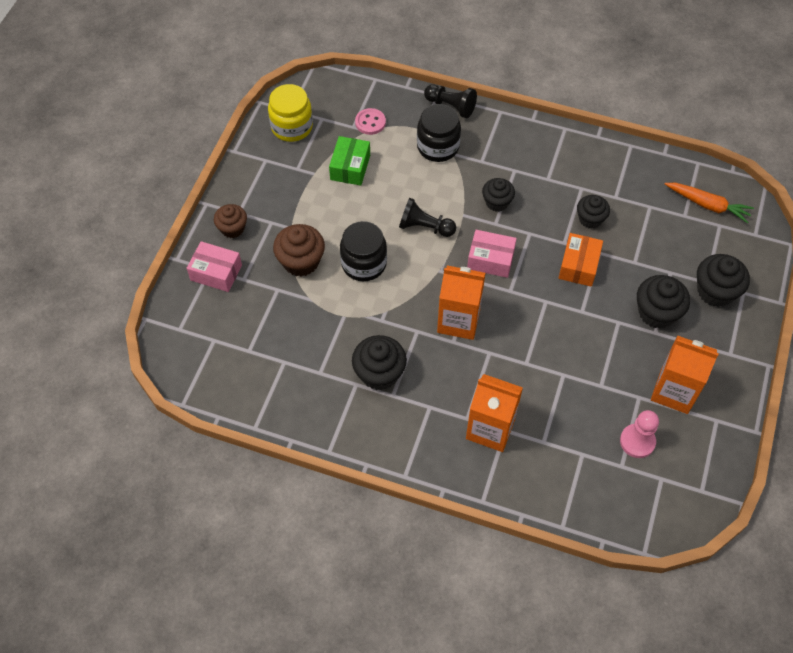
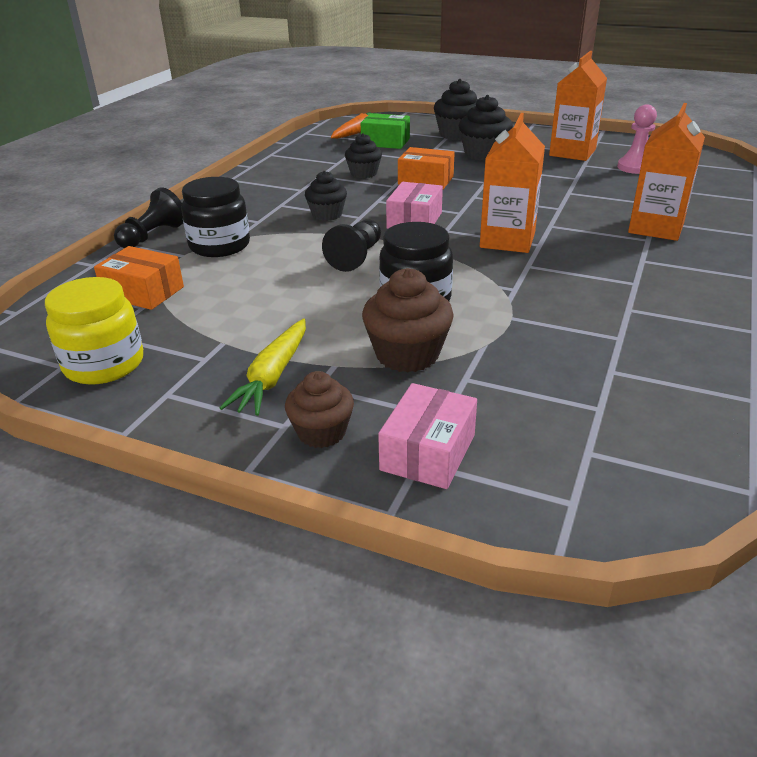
camera: 85 degrees left, 25 degrees down
green box [329,136,370,186] -> green box moved to [361,113,410,149]
black cupcake [352,335,407,390] -> none
pink button [355,108,386,135] -> orange box [94,246,184,310]
none -> yellow carrot [220,318,306,416]

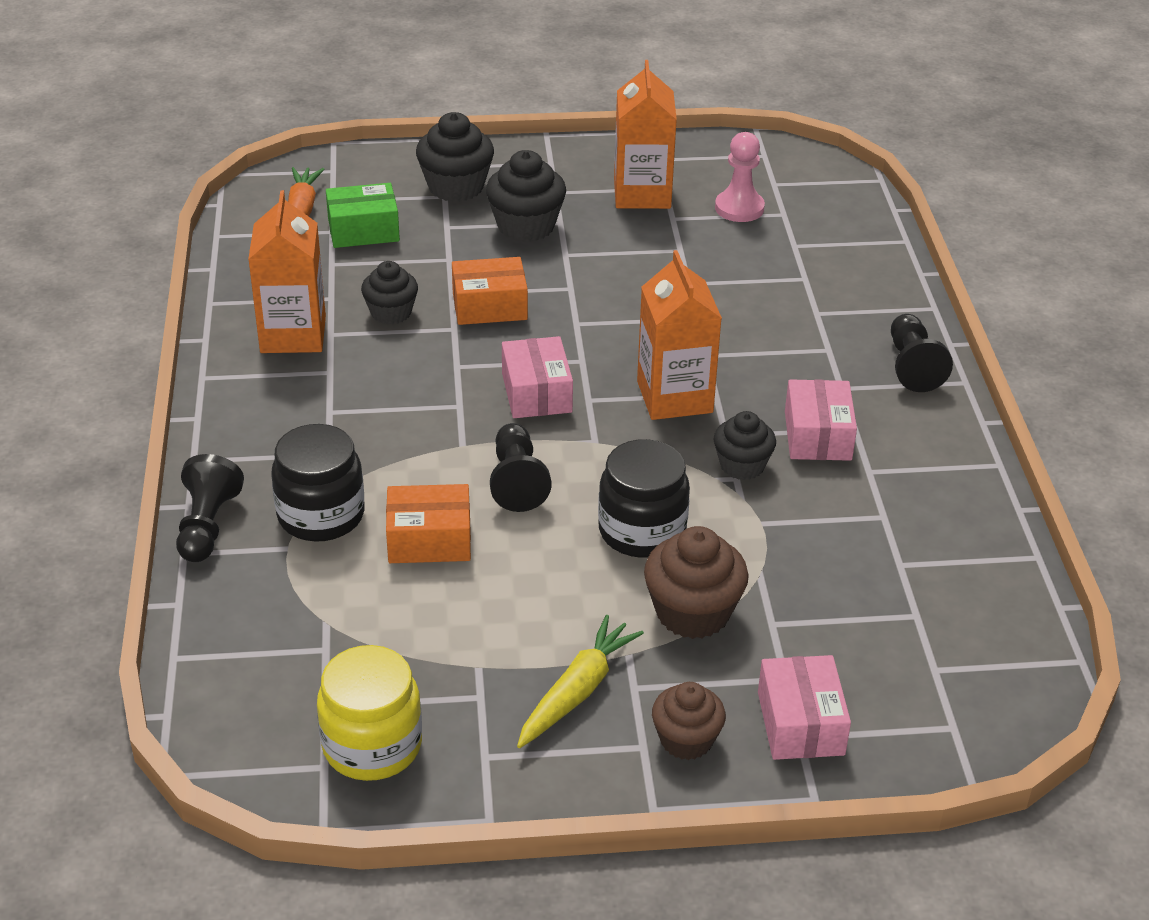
camera: 30 degrees left, 5 degrees up
orange box [94,246,184,310] -> orange box moved to [386,484,471,563]
yellow carrot [220,318,306,416] -> yellow carrot turned 135 degrees counterclockwise [517,615,644,748]
black cupcake [305,171,347,221] -> black cupcake moved to [714,411,776,480]
orange carton [628,103,705,241] -> orange carton moved to [248,190,326,353]
none -> pink box [785,379,857,461]
none -> black pawn [891,314,953,392]

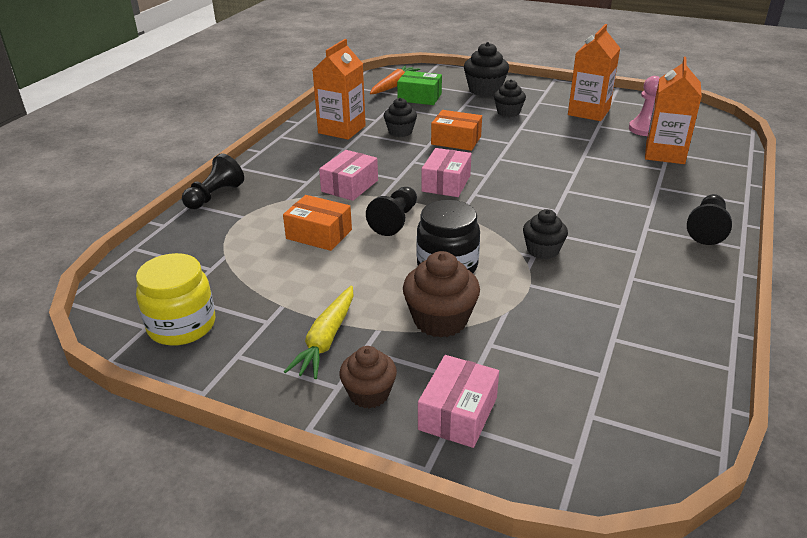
camera: 30 degrees right, 5 degrees down
black jar [271,424,364,542] -> none
black cupcake [486,150,566,242] -> black cupcake [494,79,526,117], size x0.66
yellow carrot [517,615,644,748] -> yellow carrot turned 135 degrees clockwise [284,285,353,379]
orange carton [637,250,722,420] -> orange carton moved to [645,57,702,164]
pink box [785,379,857,461] -> pink box moved to [319,150,378,201]

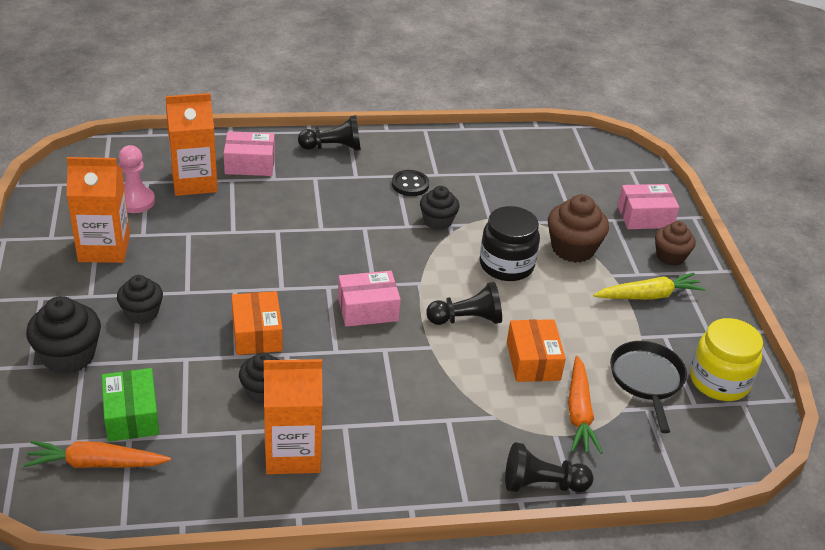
camera: 125 degrees left, 5 degrees up
pink box [319,150,378,201] -> pink box moved to [224,131,275,176]
none -> black button [392,170,429,196]
none -> orange carrot [568,356,603,454]
none -> black pan [610,341,687,433]

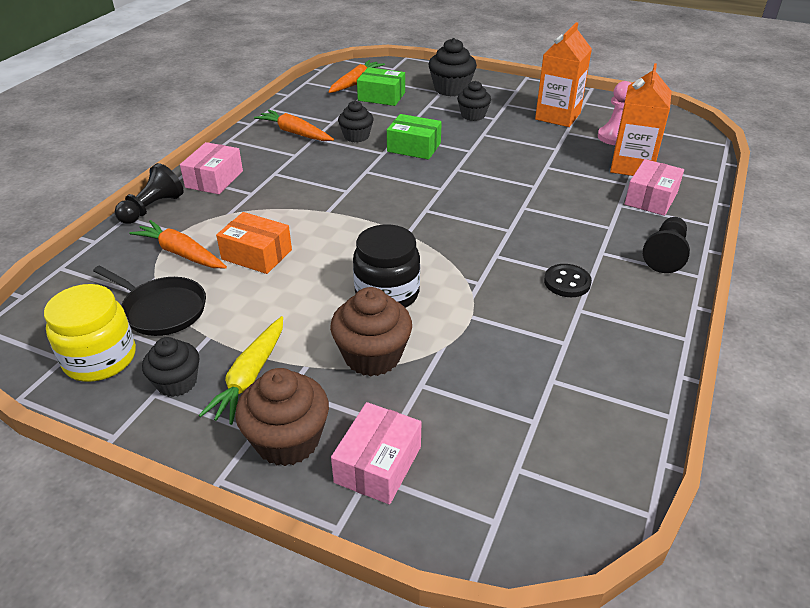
camera: 125 degrees right, 0 degrees up
orange box [231,291,283,355] -> green box [387,114,442,160]
orange carton [264,359,323,474] -> orange carrot [254,109,334,141]
pink box [338,271,401,327] -> pink box moved to [180,142,243,194]
black cupcake [420,186,460,230] -> black cupcake moved to [142,337,199,397]
black pawn [426,282,502,325] -> none
brown cupcake [655,221,696,266] -> brown cupcake [235,368,329,466], size x1.51

